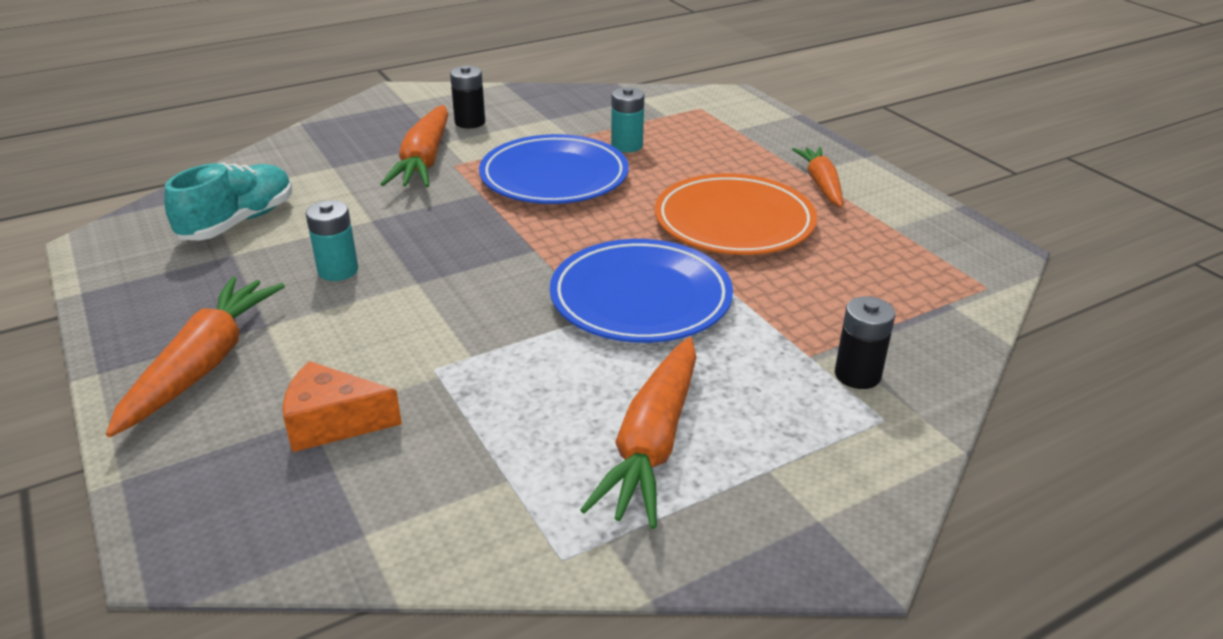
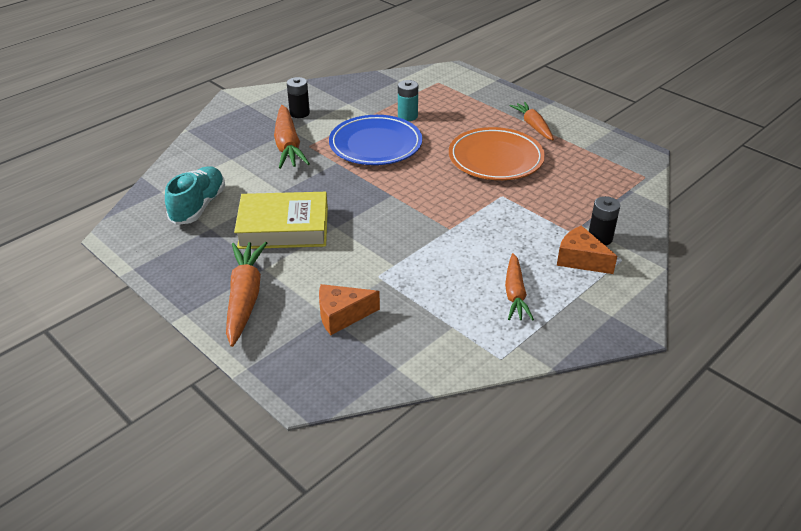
camera: 15 degrees left, 5 degrees up
turquoise battery [306,200,358,281] -> yellow book [234,192,328,249]
blue plate [550,239,733,343] -> none
orange carrot [580,337,697,529] -> orange carrot [505,253,534,321], size x0.66
none -> orange cheese [557,225,617,274]

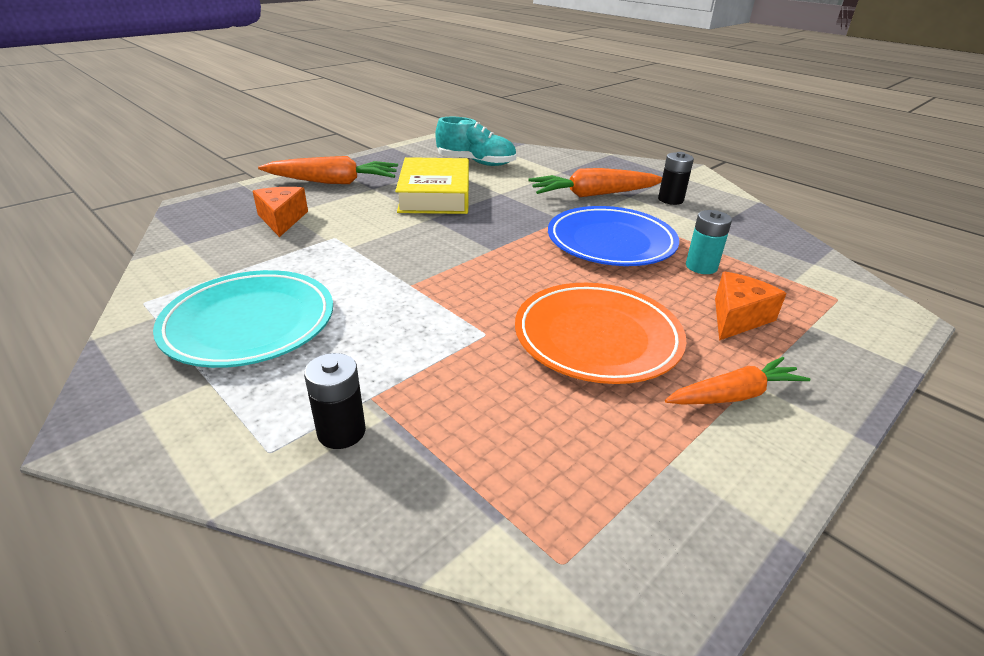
camera: 90 degrees right, 5 degrees down
orange carrot [505,253,534,321] -> turquoise plate [153,270,333,368]
orange cheese [557,225,617,274] -> orange cheese moved to [715,272,787,341]

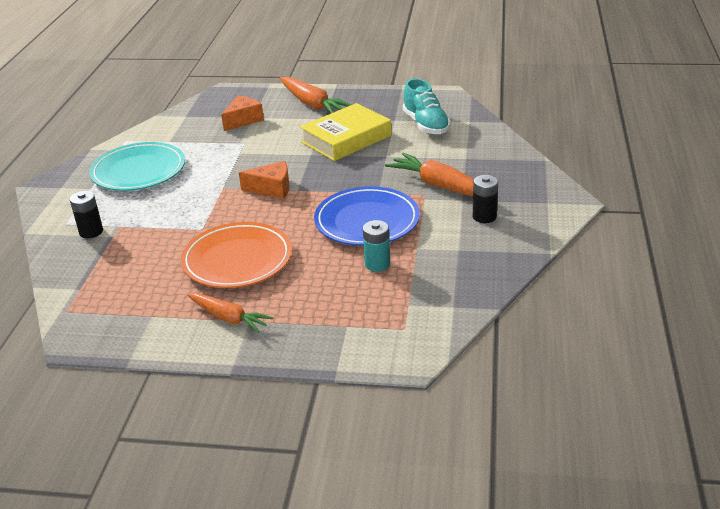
camera: 55 degrees right, 0 degrees up
orange cheese [715,272,787,341] -> orange cheese moved to [239,161,290,199]

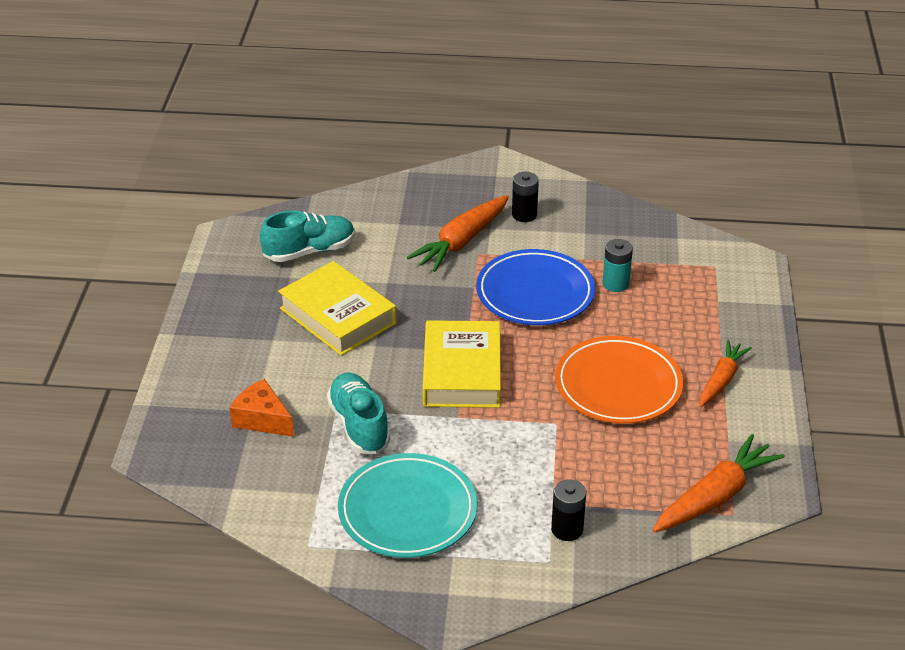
camera: 95 degrees left, 5 degrees up
orange cheese [239,161,290,199] -> yellow book [423,320,501,408]
orange carrot [280,77,351,113] -> orange carrot moved to [653,434,785,532]
none -> turquoise shoe [327,373,390,454]

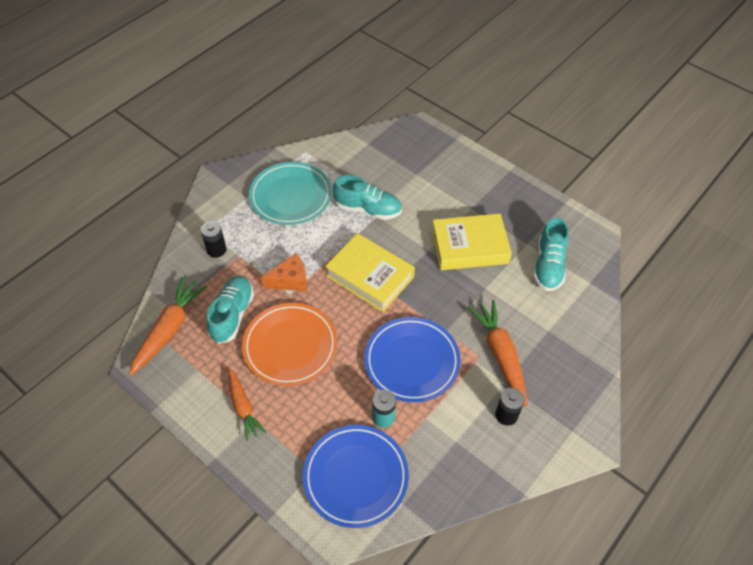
camera: 125 degrees right, 15 degrees up
orange cheese [229,379,294,437] -> orange cheese moved to [261,254,307,292]
orange carrot [653,434,785,532] -> orange carrot turned 150 degrees counterclockwise [129,277,207,376]
none -> turquoise shoe [207,276,254,344]
none -> blue plate [303,425,409,528]

